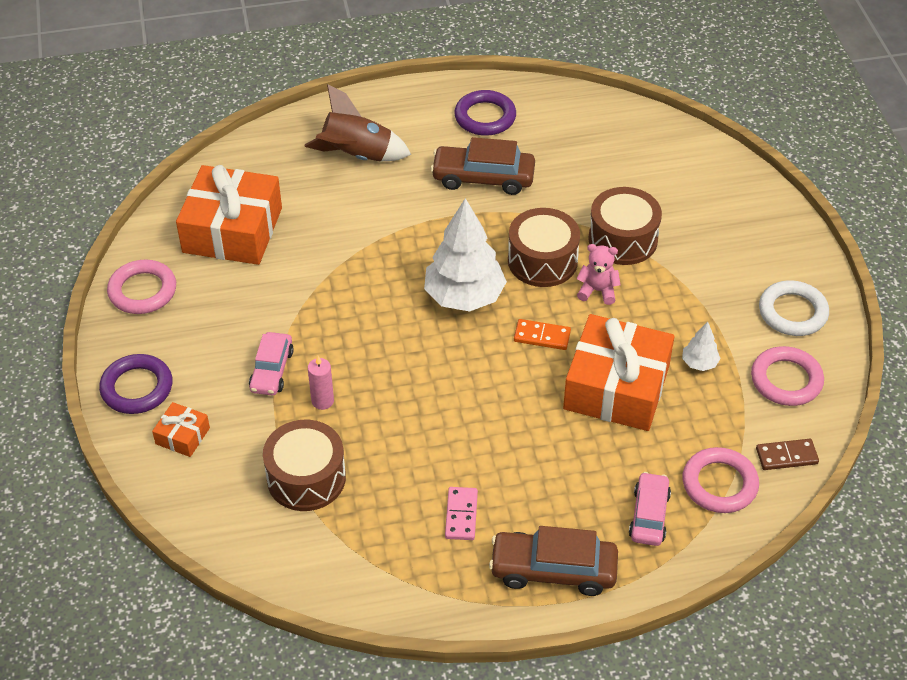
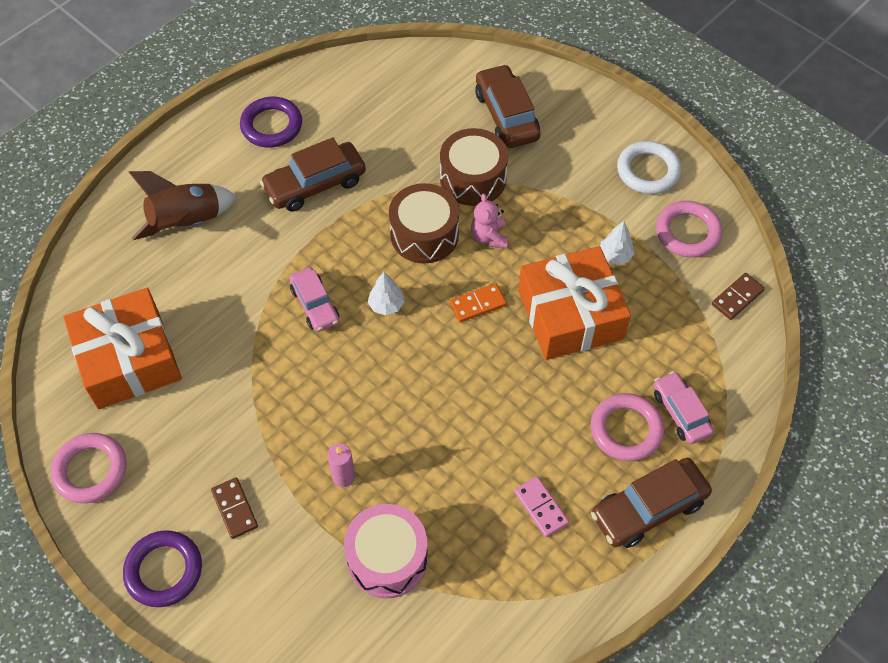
camera: 35 degrees left, 10 degrees up
orange gift [152,402,210,457] -> none
pink car [249,332,294,395] -> pink car moved to [289,267,339,332]
brown drum [263,420,346,511] -> pink drum [344,504,428,598]
white tree [424,198,507,312] -> white tree [368,272,405,315], size x0.45
pink teddy bear [576,244,621,305] -> pink teddy bear turned 75 degrees counterclockwise [471,194,508,248]
pink ring [682,447,759,513] -> pink ring moved to [591,393,664,461]
none -> brown domino [211,477,258,539]
none -> brown car [475,64,541,148]

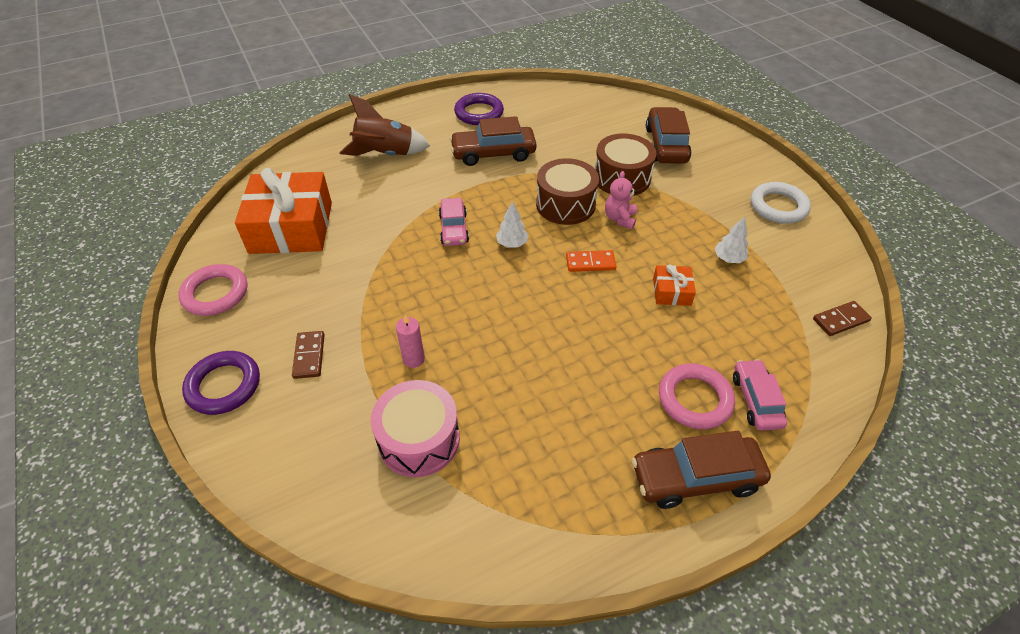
camera: 20 degrees right, 10 degrees down
pink domino [514,476,569,537] -> none
orange gift [518,246,631,360] -> orange gift [653,264,696,306], size x0.44
pink ring [656,201,723,257] -> none

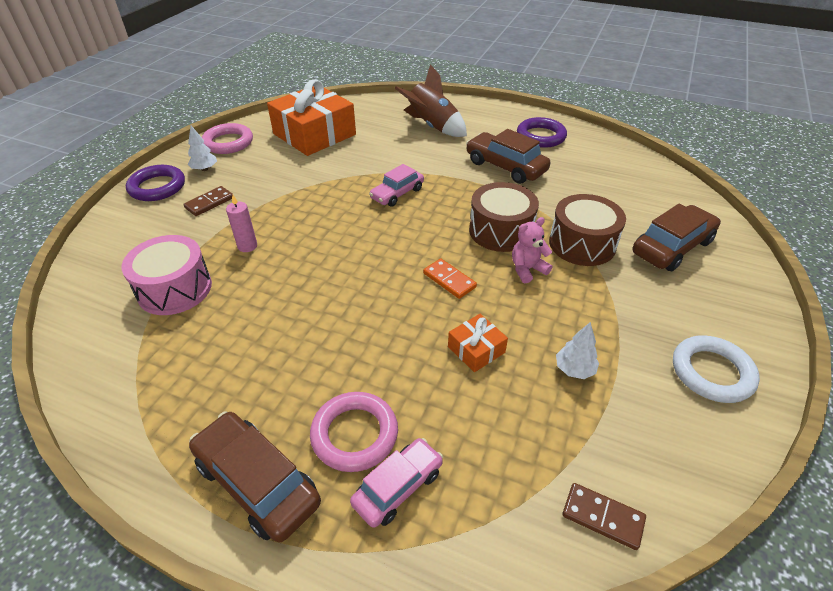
camera: 50 degrees right, 5 degrees down
white tree [496,201,528,248] -> white tree moved to [187,126,217,171]

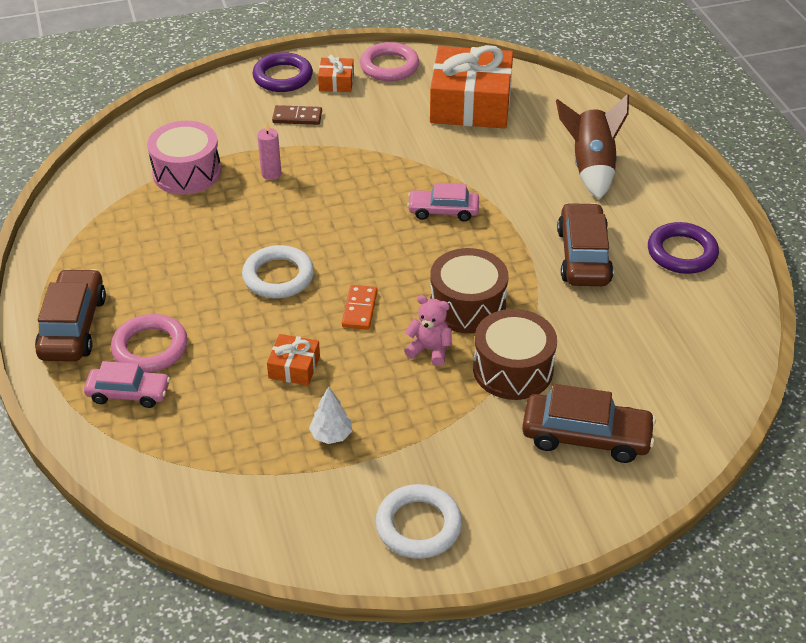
camera: 50 degrees right, 0 degrees up
white tree [187,126,217,171] -> orange gift [318,55,354,92]
brown domino [562,483,646,550] -> none
none -> white ring [242,245,314,298]

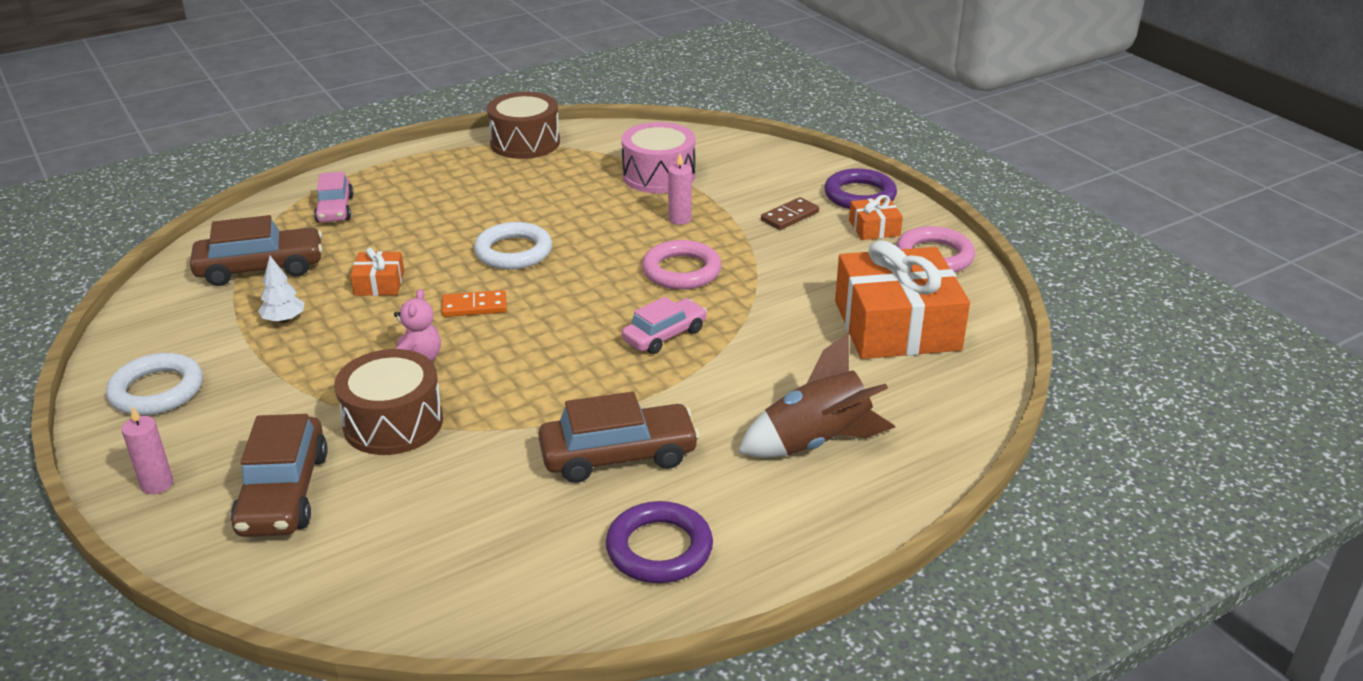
camera: 75 degrees right, 10 degrees down
brown car [35,269,106,361] -> brown car moved to [190,215,323,286]
pink ring [111,314,188,373] -> pink ring moved to [642,240,722,290]
brown domino [272,105,322,125] -> brown domino turned 60 degrees clockwise [761,197,819,230]
pink car [407,183,479,221] -> pink car turned 60 degrees clockwise [622,297,707,354]
brown drum [430,248,508,333] -> brown drum moved to [487,92,560,159]
none -> pink candle [122,406,173,494]

